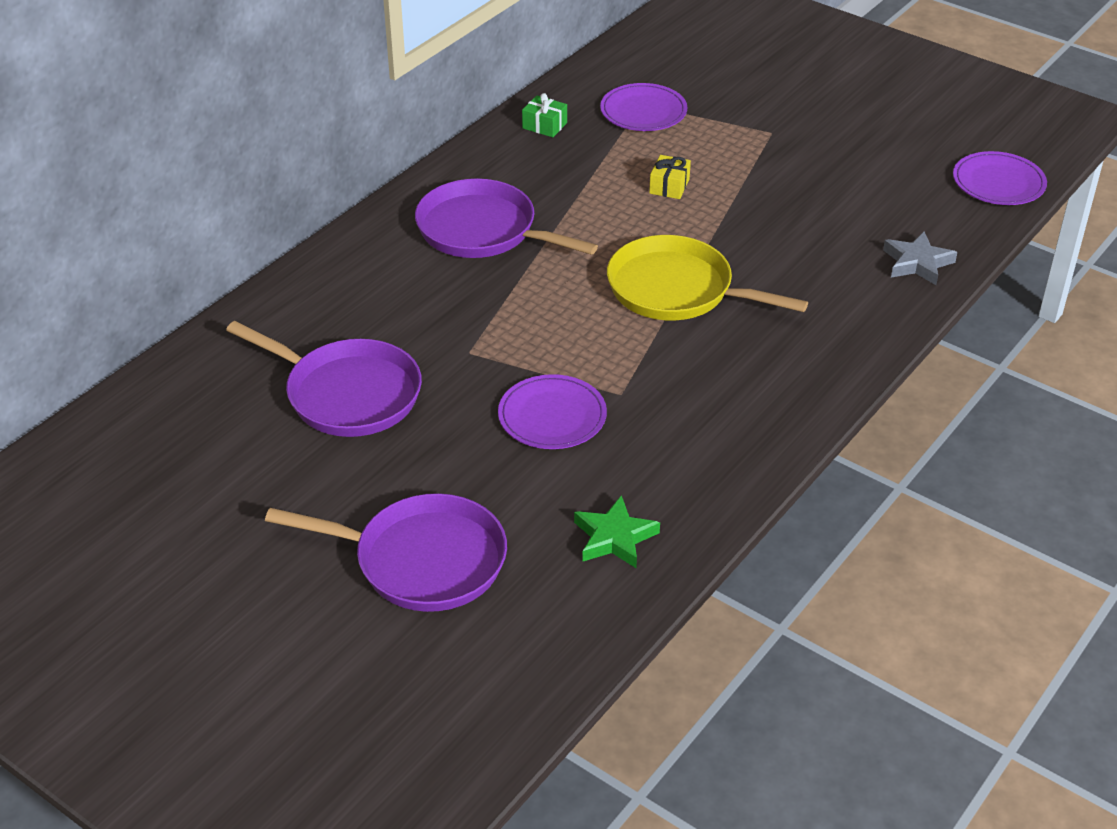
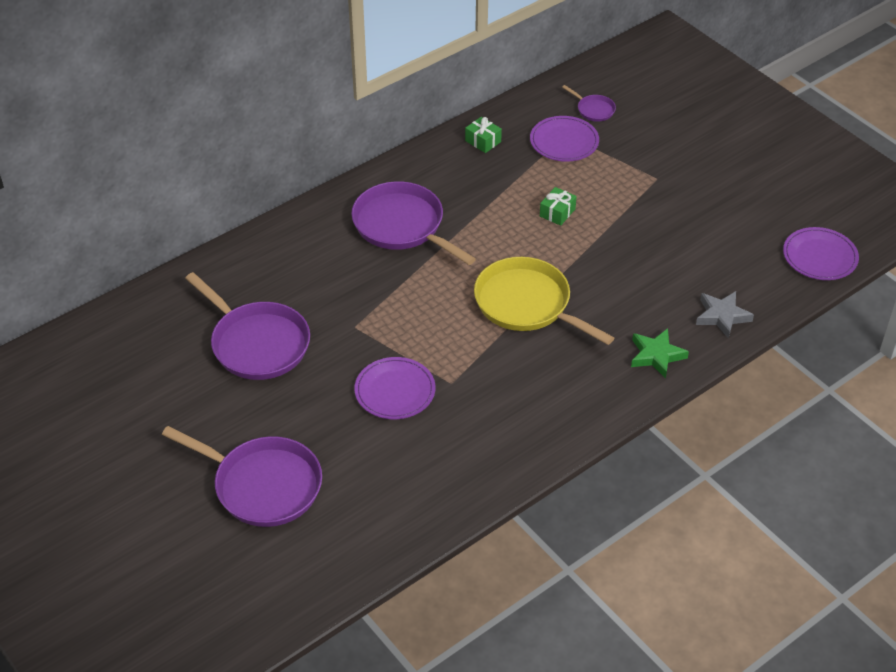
camera: 15 degrees right, 5 degrees up
green star [574,495,660,568] -> green star moved to [631,328,689,379]
yellow gift [649,155,691,199] -> green gift [540,187,577,226]
none -> purple pan [562,85,616,122]

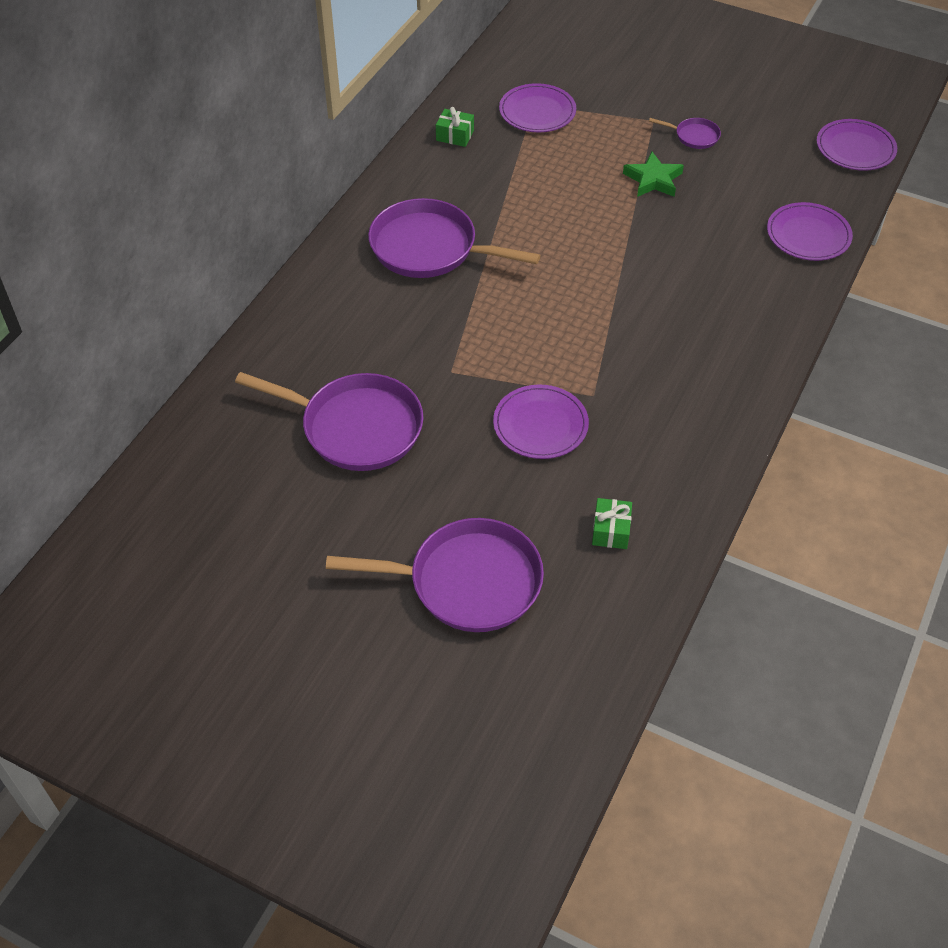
camera: 25 degrees left, 5 degrees up
yellow pan [474,257,614,345] -> none
green gift [540,187,577,226] -> green gift moved to [592,498,632,549]
purple pan [562,85,616,122] -> purple pan moved to [649,118,721,149]
green star [631,328,689,379] -> green star moved to [623,152,684,197]
grey star [696,291,754,339] -> purple plate [767,202,853,261]

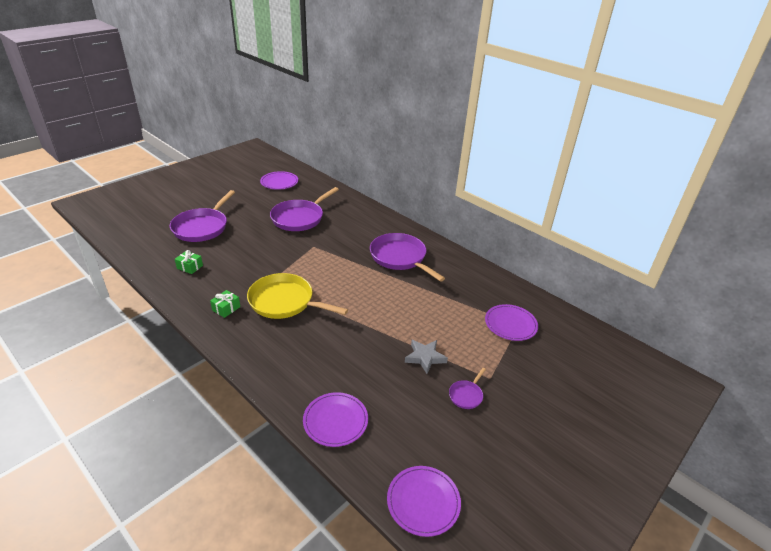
camera: 105 degrees right, 15 degrees down
purple pan [368,198,540,278] -> purple pan turned 75 degrees counterclockwise [370,233,445,282]
green gift [436,107,474,147] -> green gift moved to [210,290,240,318]
purple plate [493,385,589,459] -> purple plate moved to [260,171,298,190]
green star [623,152,684,197] -> grey star [405,340,448,374]
none -> yellow pan [247,273,348,319]

